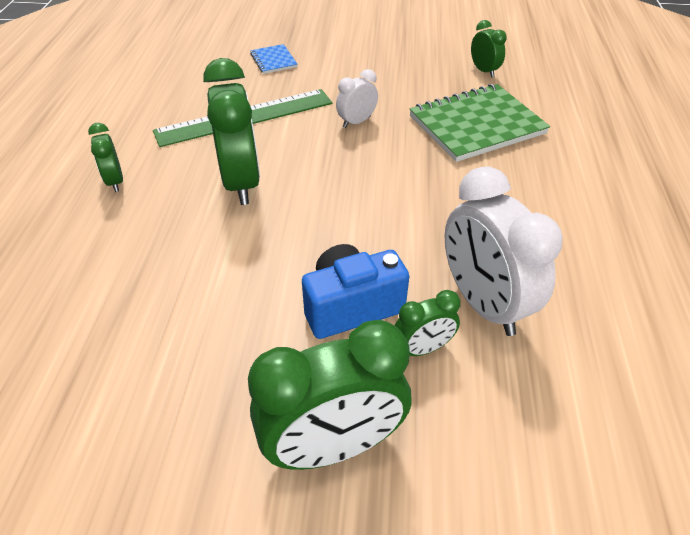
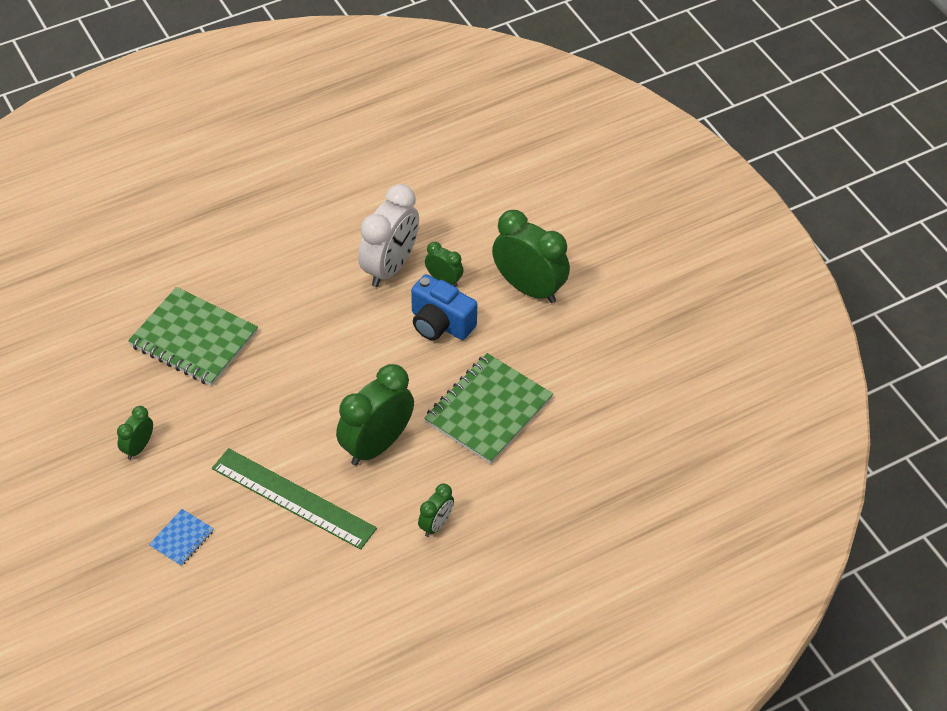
camera: 125 degrees left, 5 degrees up
white clock [336,69,378,128] -> none
green clock [471,20,507,78] -> green clock moved to [117,406,153,460]
none -> green notebook [424,353,553,464]

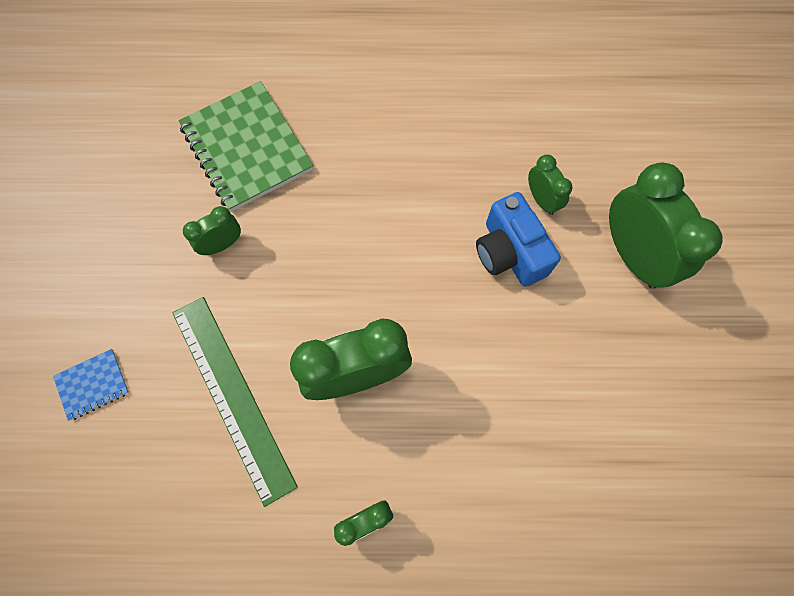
camera: 30 degrees right, 20 degrees up
green clock [117,406,153,460] -> green clock moved to [183,206,241,255]
white clock [358,184,419,287] -> none
green notebook [424,353,553,464] -> none

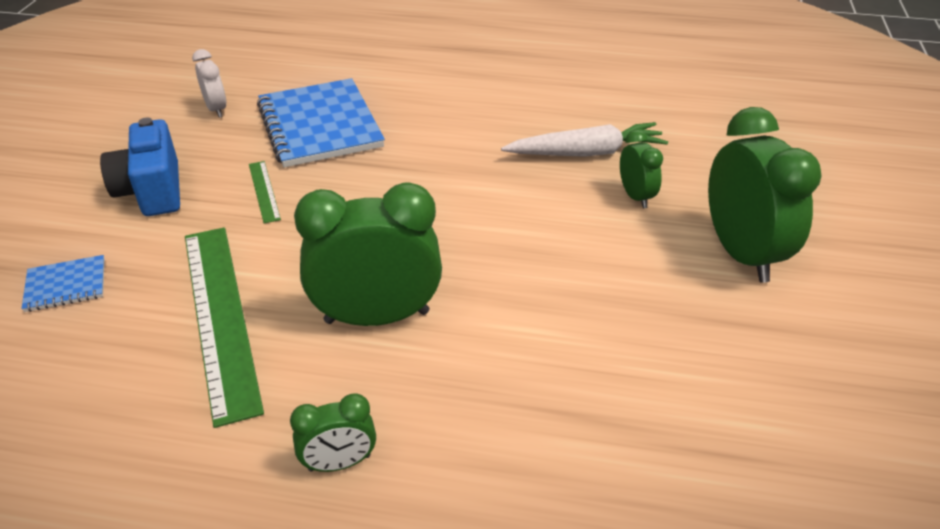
camera: 10 degrees right, 30 degrees down
green notebook [178,81,314,212] -> blue notebook [257,78,385,167]
green clock [183,206,241,255] -> green ruler [249,161,281,223]
blue camera [476,192,561,287] -> blue camera moved to [100,118,180,216]
none -> white clock [192,49,226,118]
none -> white carrot [501,122,668,157]

